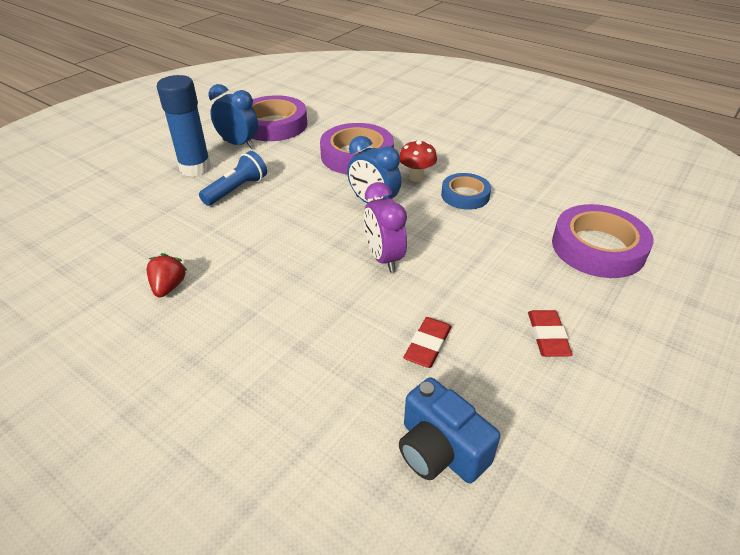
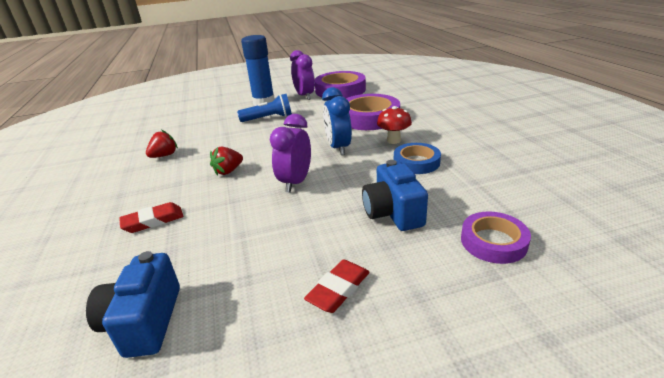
camera: 40 degrees right, 10 degrees down
blue clock [209,84,258,149] -> purple clock [290,50,315,100]
red eraser [403,317,452,368] -> red eraser moved to [119,202,183,233]
purple tape [552,204,653,278] -> purple tape [461,211,531,264], size x0.60
none -> red strawberry [210,146,243,176]
none -> blue camera [362,160,428,231]

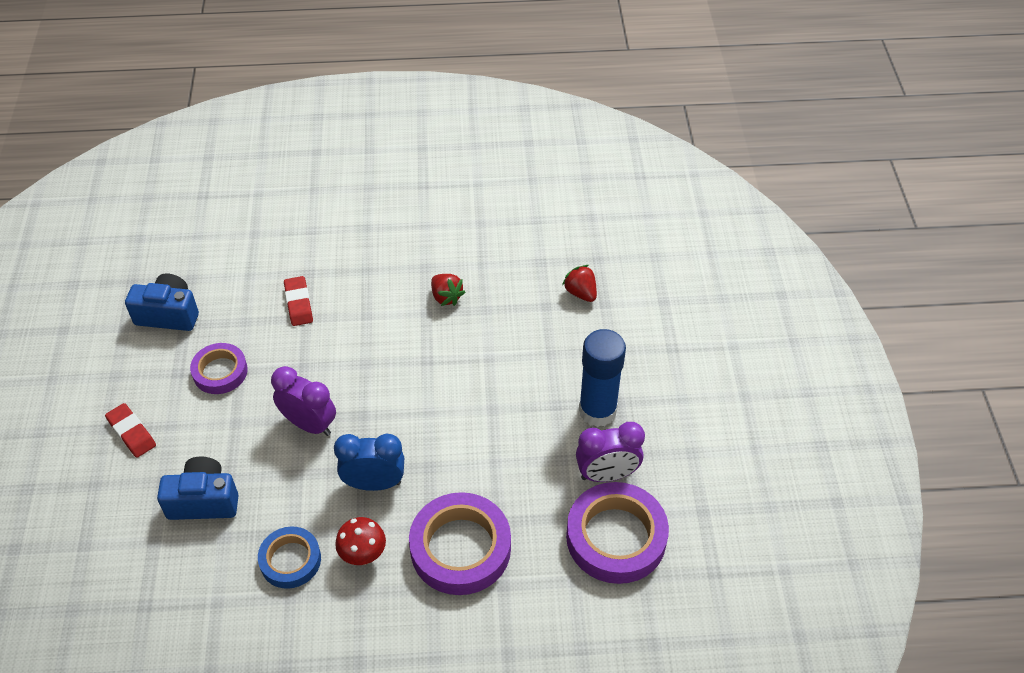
camera: 100 degrees right, 20 degrees up
red strawberry [210,146,243,176] -> red strawberry moved to [562,265,597,302]
blue flashlight [237,94,292,122] -> none
purple tape [461,211,531,264] -> purple tape moved to [190,343,248,394]

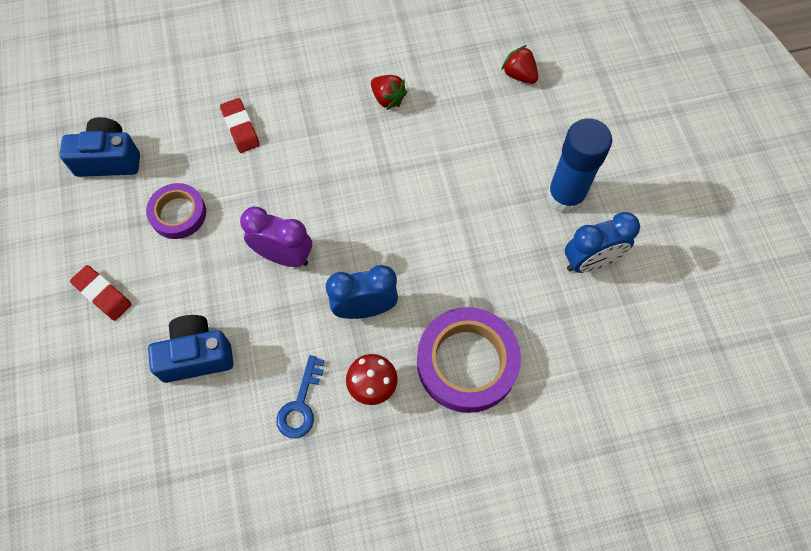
camera: 10 degrees left, 15 degrees up
blue tape [258,526,321,589] -> blue key [276,355,324,438]
purple tape [566,482,669,584] -> none
purple clock [576,422,645,482] -> blue clock [565,212,640,273]

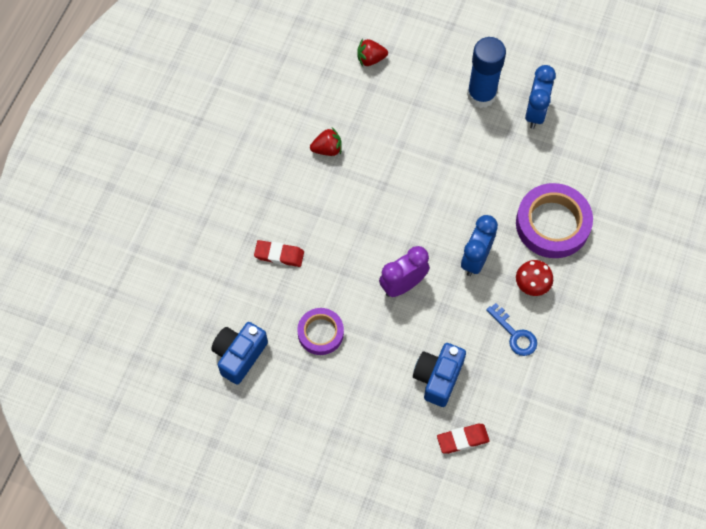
camera: 55 degrees left, 0 degrees up
red eraser [70,265,132,321] -> red eraser moved to [437,424,490,454]

